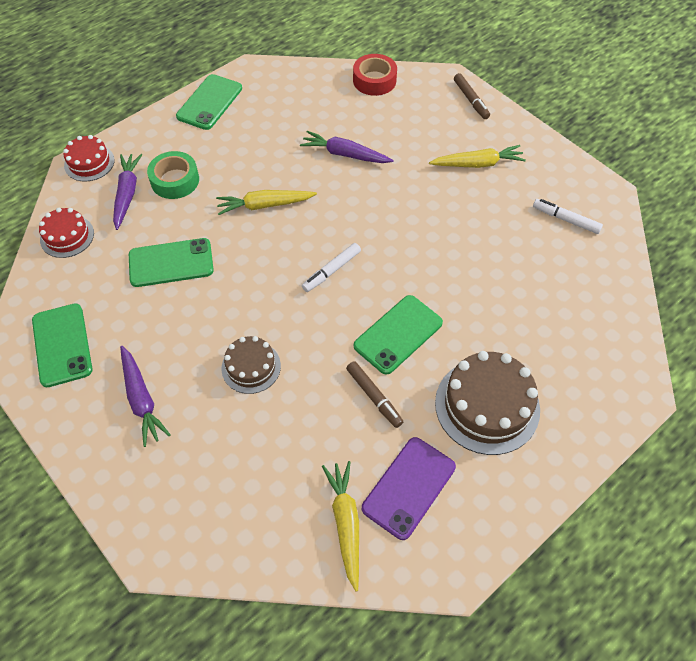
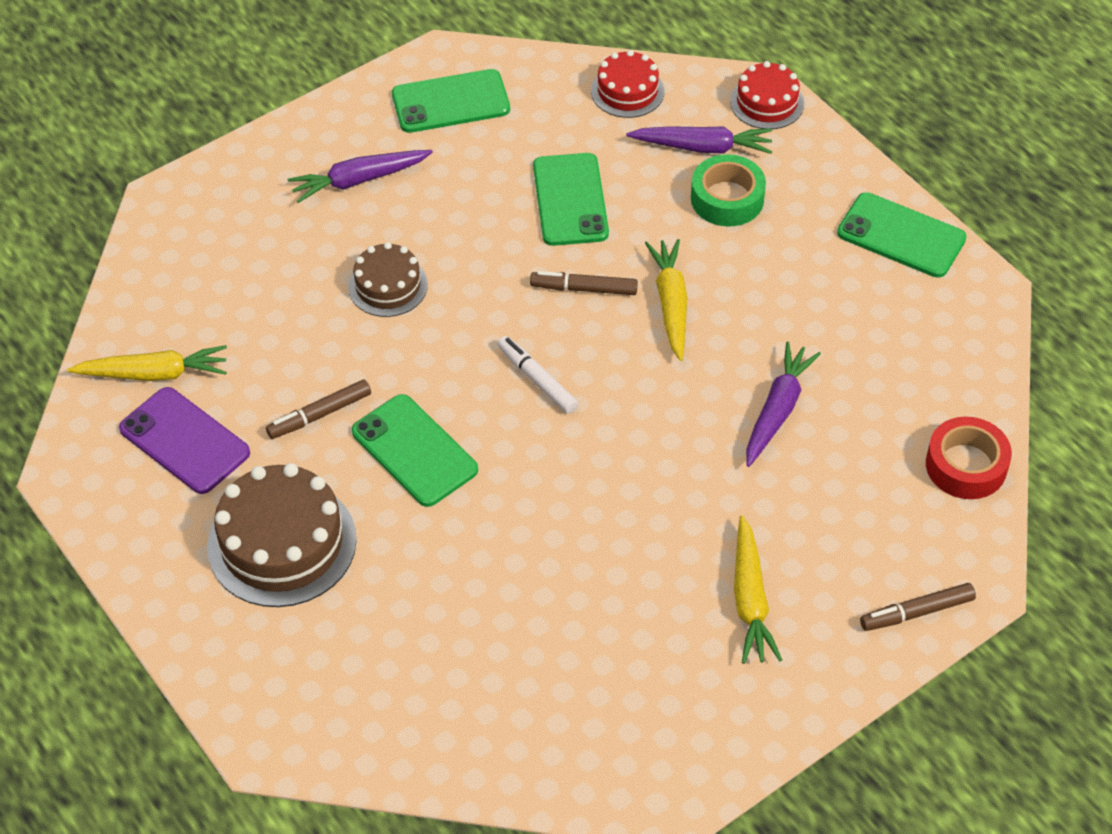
camera: 95 degrees right, 5 degrees down
white marker [533,199,603,234] -> none
none -> brown marker [530,271,638,295]

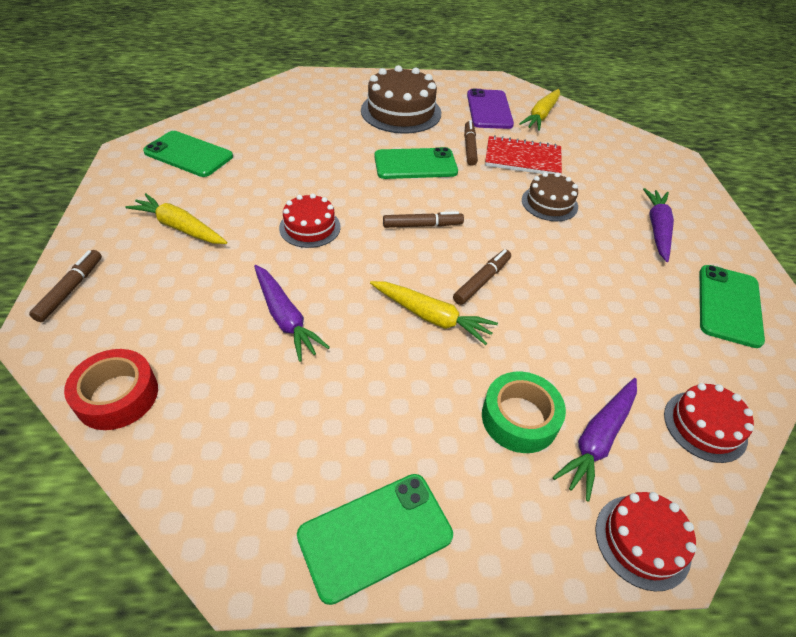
camera: 120 degrees right, 5 degrees down
purple phone [119,387,250,494] -> purple phone turned 75 degrees counterclockwise [467,89,514,129]
white marker [497,336,578,414] -> brown marker [383,211,464,228]
green phone [533,153,609,246] -> green phone moved to [143,131,233,177]
none -> red cake [279,193,341,248]
none -> red notebook [485,135,562,175]

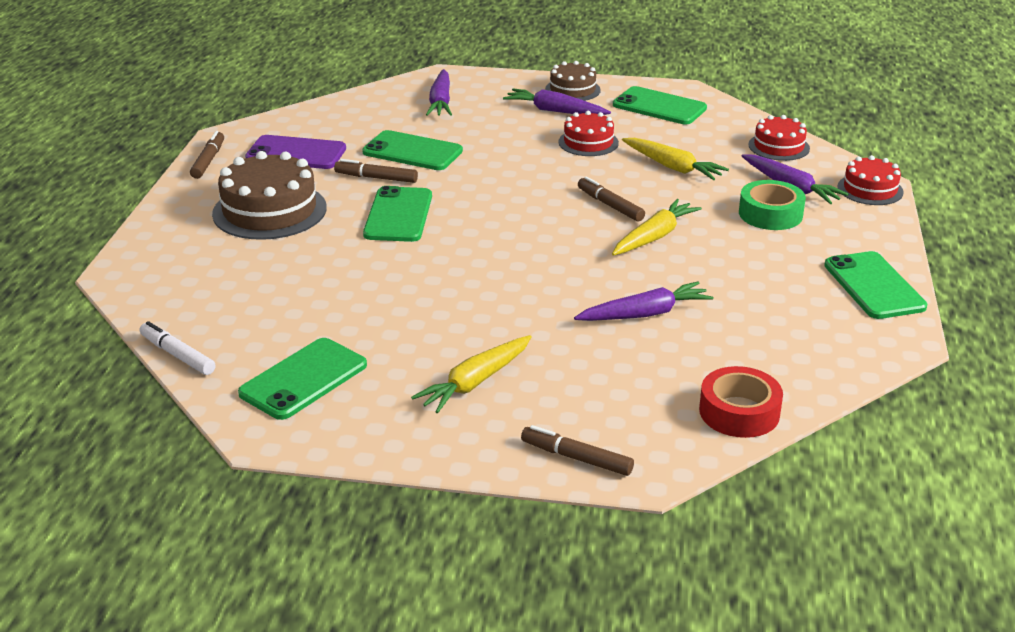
camera: 75 degrees left, 15 degrees down
red cake [279,193,341,248] -> red cake moved to [558,111,619,156]
brown marker [383,211,464,228] -> brown marker moved to [190,131,224,179]
red notebook [485,135,562,175] -> green phone [362,130,463,170]
yellow carrot [519,89,560,131] -> yellow carrot moved to [622,138,729,180]
brown cake [522,172,578,221] -> brown cake moved to [545,61,601,101]
none -> white marker [139,321,216,375]
none -> purple carrot [426,69,452,116]

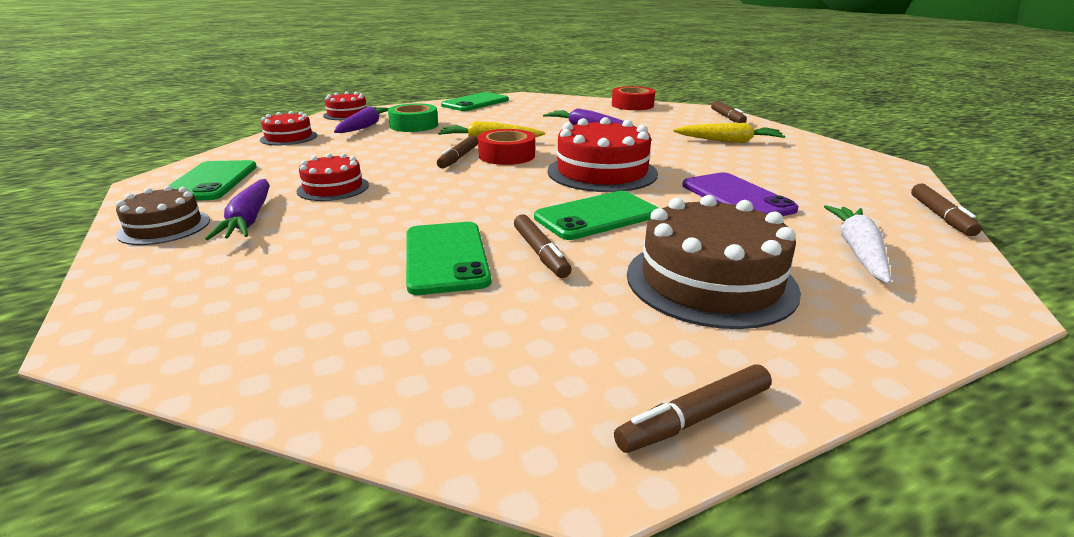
camera: 125 degrees left, 5 degrees down
white marker [139,321,216,375] -> brown marker [911,183,982,236]
green phone [238,338,367,420] -> none
purple phone [245,135,346,169] -> purple phone moved to [682,172,799,216]
purple carrot [426,69,452,116] -> none
yellow carrot [622,138,729,180] -> none
none -> red tape [478,129,535,165]
none -> red cake [547,117,658,192]
none -> white carrot [824,205,891,284]

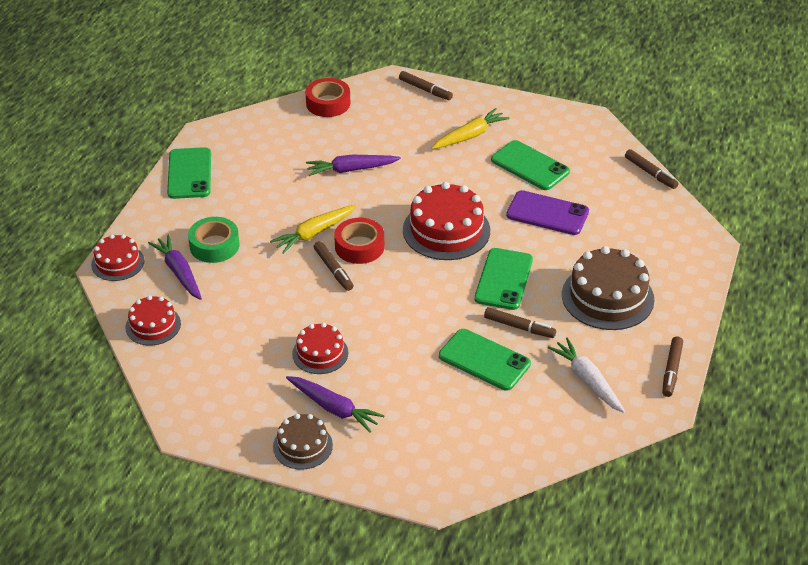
camera: 45 degrees left, 15 degrees up
green phone [168,160,257,201] -> green phone moved to [491,140,570,190]
white carrot [824,205,891,284] -> white carrot moved to [548,338,625,413]

